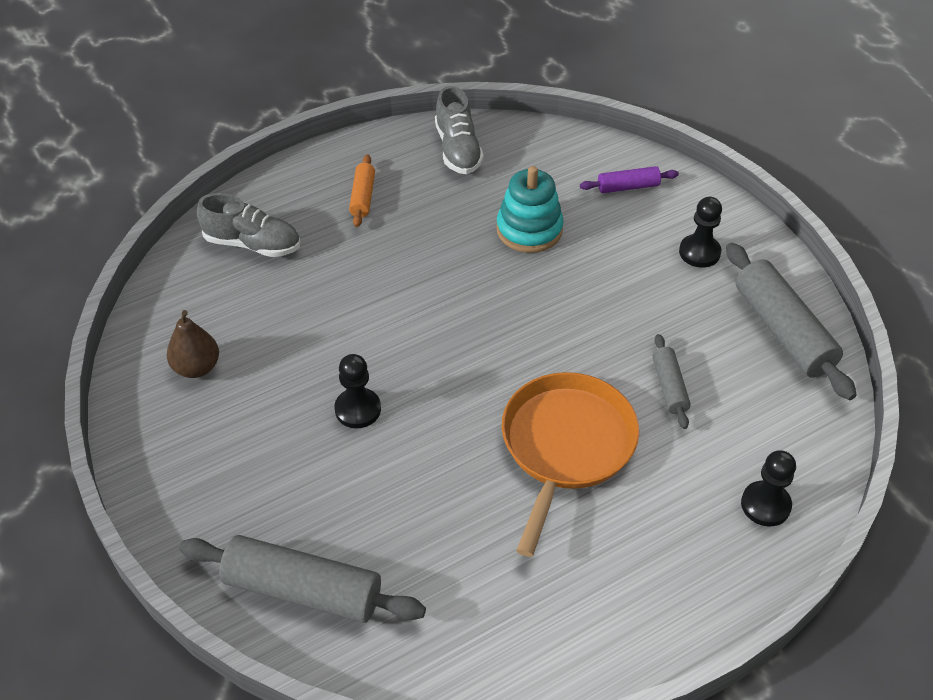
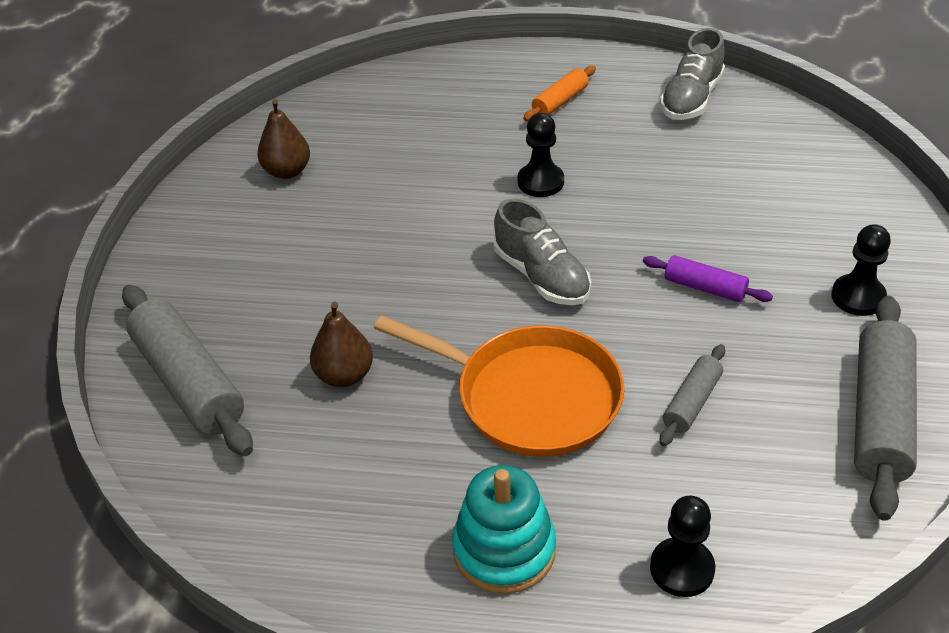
camera: 40 degrees right, 5 degrees down
grey shoe [197,193,300,257] -> grey shoe moved to [494,199,591,305]
black pawn [335,354,381,428] -> black pawn moved to [518,113,564,197]
turquoise stacking toy [496,166,564,253] -> turquoise stacking toy moved to [452,465,556,594]
orange pan [502,372,639,557] -> orange pan turned 60 degrees clockwise [374,316,625,457]
purple rolling pin [580,166,679,193] -> purple rolling pin moved to [643,255,773,302]
none -> brown pear [310,302,373,387]

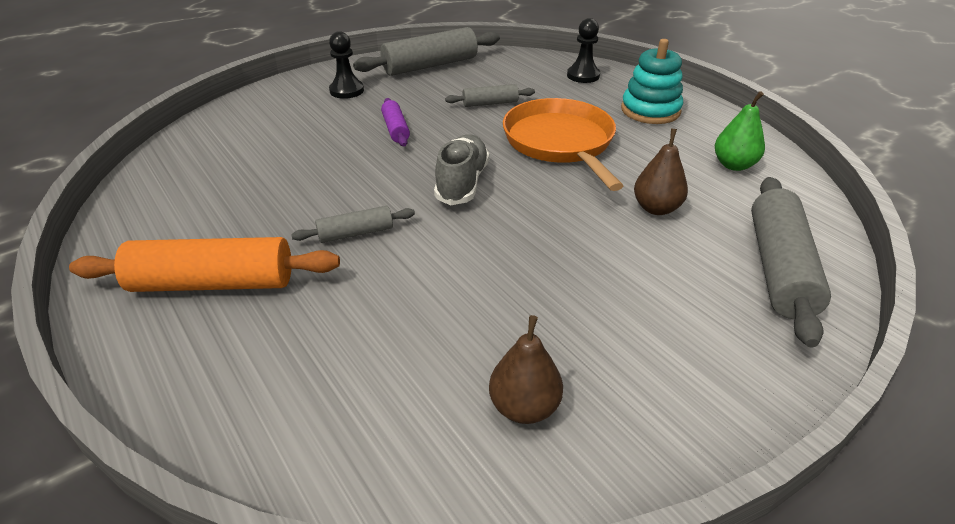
camera: 135 degrees left, 5 degrees down
black pawn [518,113,564,197] -> grey rolling pin [291,206,415,243]
orange rolling pin [523,66,596,121] -> orange rolling pin [69,237,340,292], size x1.92
grey shoe [660,28,725,120] -> none
none -> green pear [715,91,765,171]

